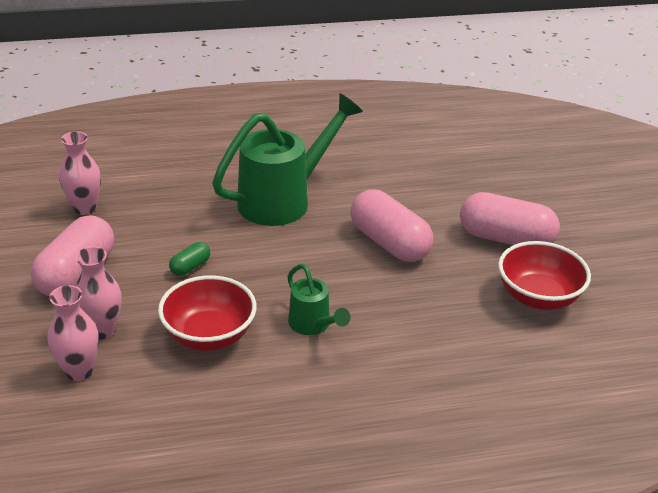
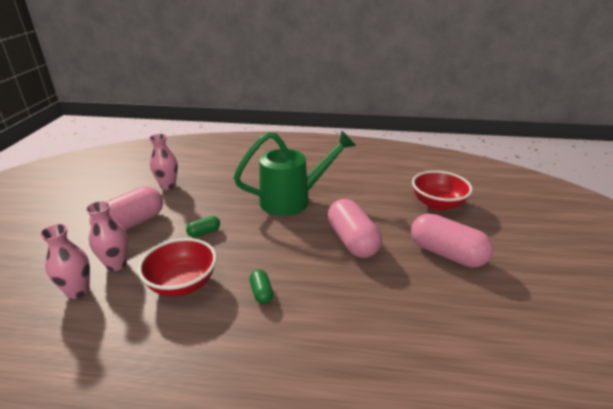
camera: 20 degrees right, 5 degrees down
green watering can [287,264,351,335] -> green capsule [250,269,273,304]
red bowl [498,241,591,310] -> red bowl moved to [412,171,473,211]

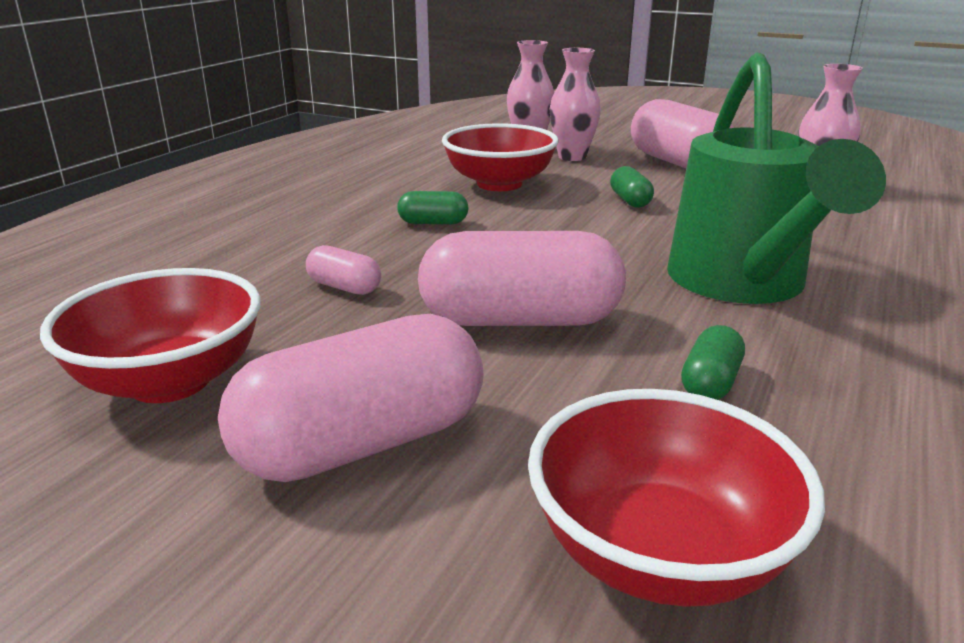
camera: 110 degrees right, 5 degrees down
none -> red bowl [40,268,261,403]
none -> pink capsule [306,245,381,295]
none -> green capsule [681,325,745,400]

